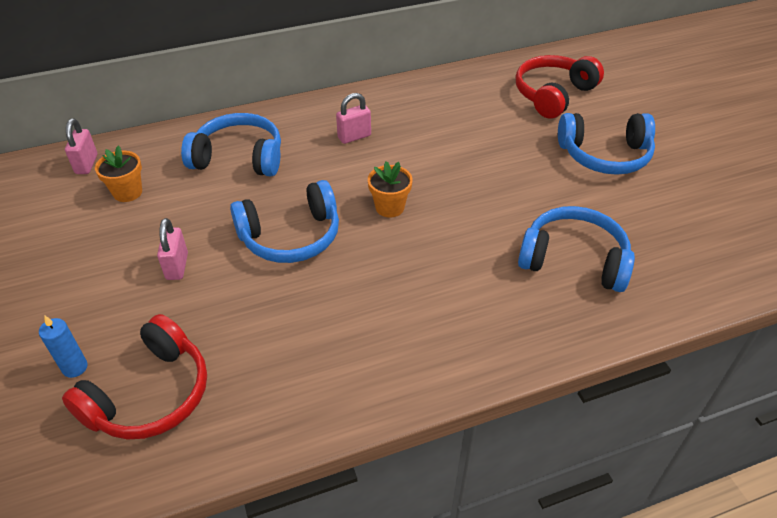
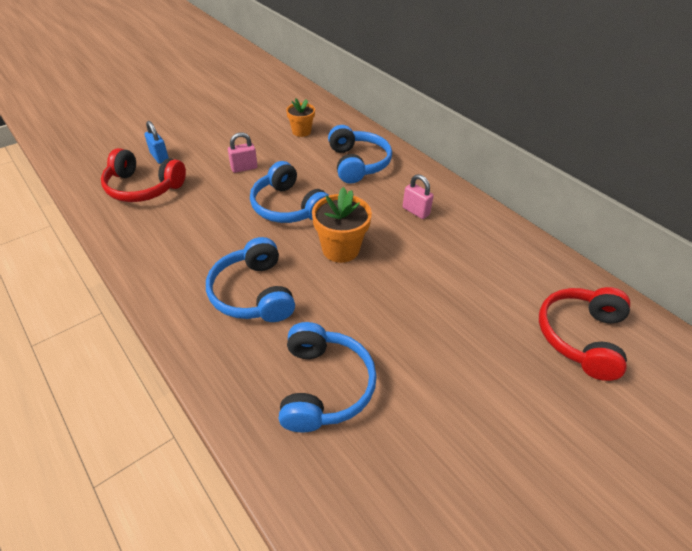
camera: 70 degrees right, 0 degrees up
blue candle [39,316,87,378] -> blue padlock [144,121,169,164]
pink padlock [65,118,97,174] -> none
orange flower pot [368,161,413,218] -> orange flower pot [312,187,372,263], size x1.54
red headphones [516,55,604,119] -> red headphones turned 90 degrees counterclockwise [539,287,630,381]
blue headphones [558,113,655,175] -> blue headphones moved to [206,237,295,322]

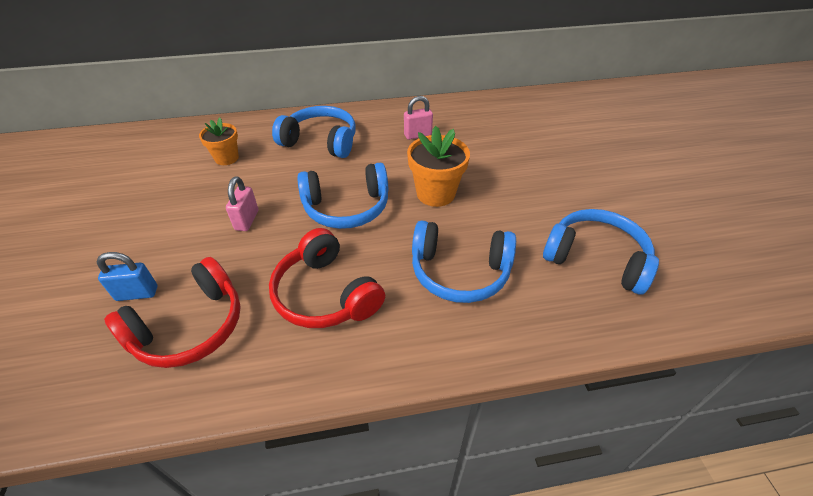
camera: 60 degrees left, 0 degrees up
red headphones [539,287,630,381] -> red headphones moved to [269,228,385,328]

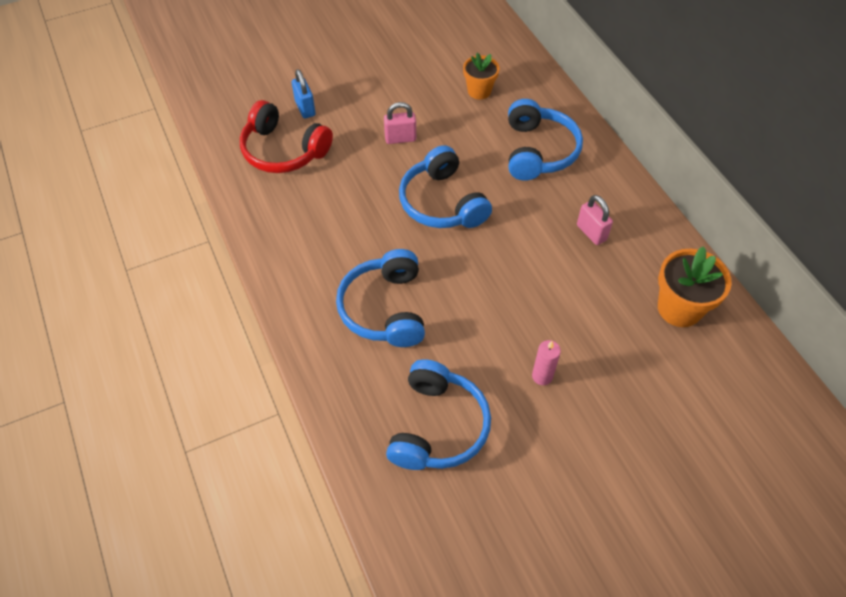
camera: 75 degrees right, 10 degrees up
red headphones [269,228,385,328] -> none
orange flower pot [407,126,470,207] -> orange flower pot moved to [658,246,732,327]
none -> pink candle [532,340,561,385]

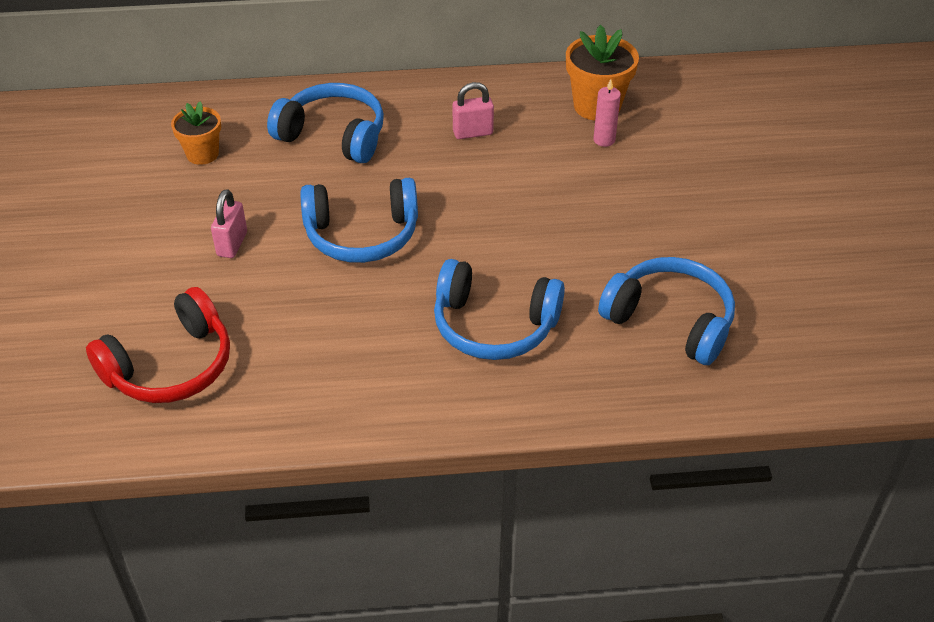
camera: 70 degrees left, 10 degrees down
blue padlock [292,69,316,118] -> none
pink candle [532,340,561,385] -> pink candle moved to [593,79,621,147]

